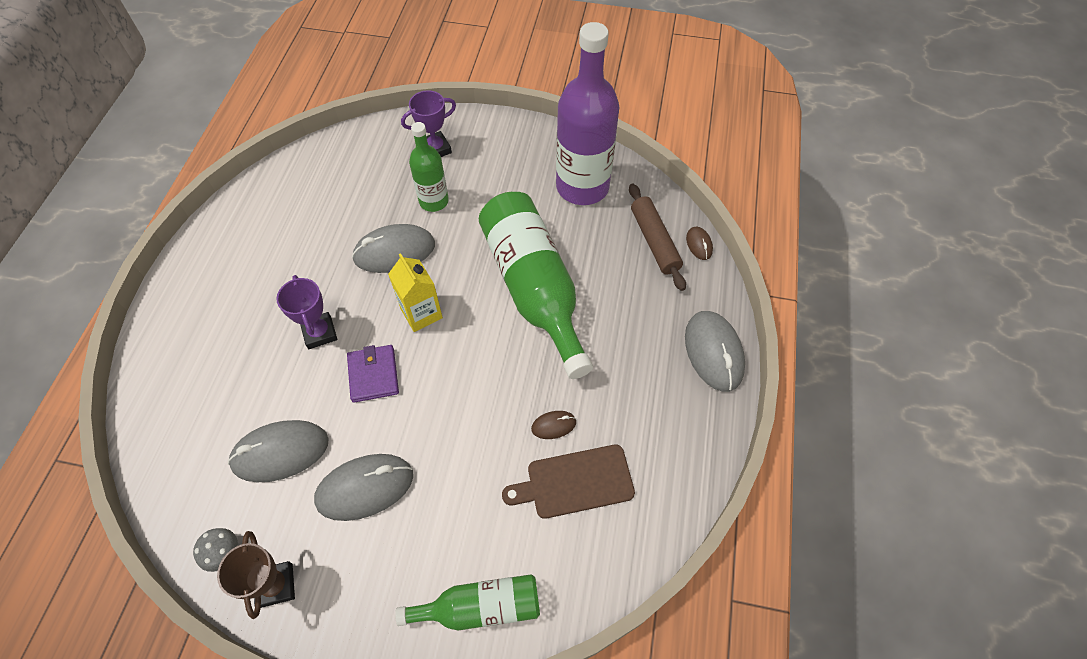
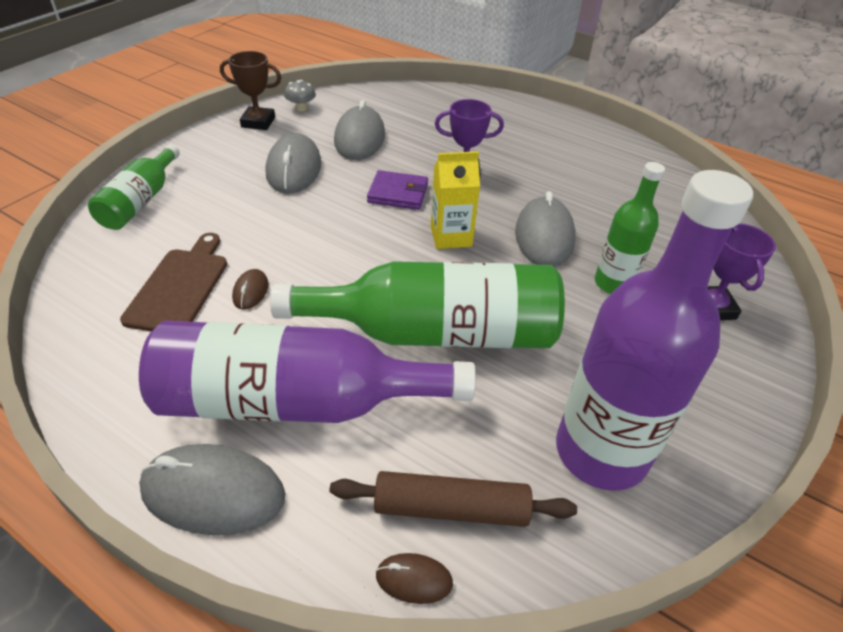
camera: 110 degrees right, 15 degrees down
none -> purple bottle [139,321,476,423]

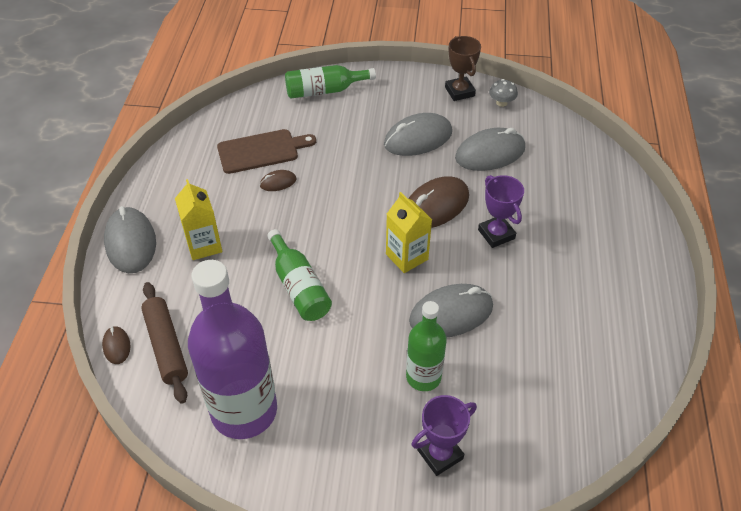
camera: 65 degrees right, 5 degrees up
purple bottle [139,321,476,423] -> yellow carton [175,179,223,260]
green bottle [270,261,565,348] -> green bottle [267,229,332,321], size x0.55
purple wallet [367,170,428,210] -> brown mouse [408,176,469,228]

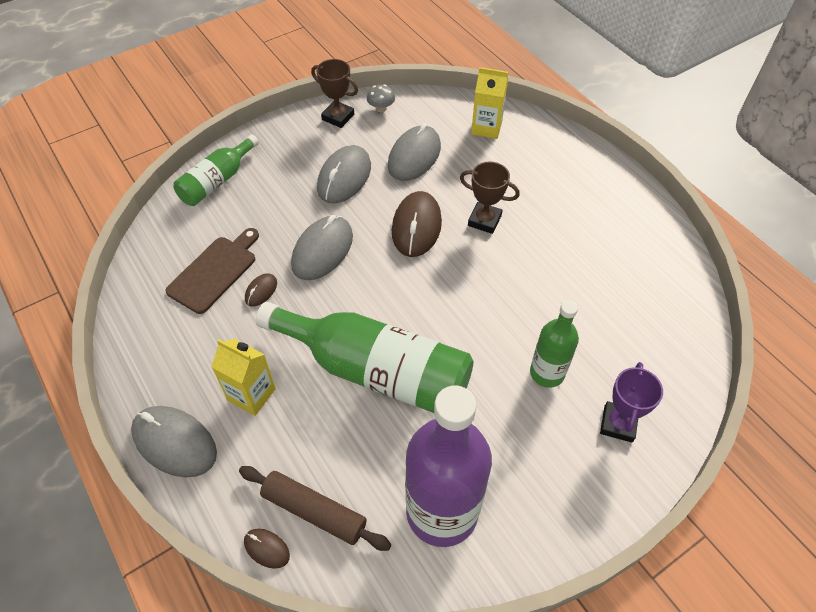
camera: 40 degrees left, 5 degrees up
green bottle [267,229,332,321] -> green bottle [256,302,473,413], size x1.82
yellow carton [386,192,432,273] -> yellow carton moved to [471,67,508,139]
grey mouse [409,284,493,337] -> grey mouse moved to [291,215,353,280]
purple trophy [478,175,524,248] -> brown trophy [460,162,520,234]

